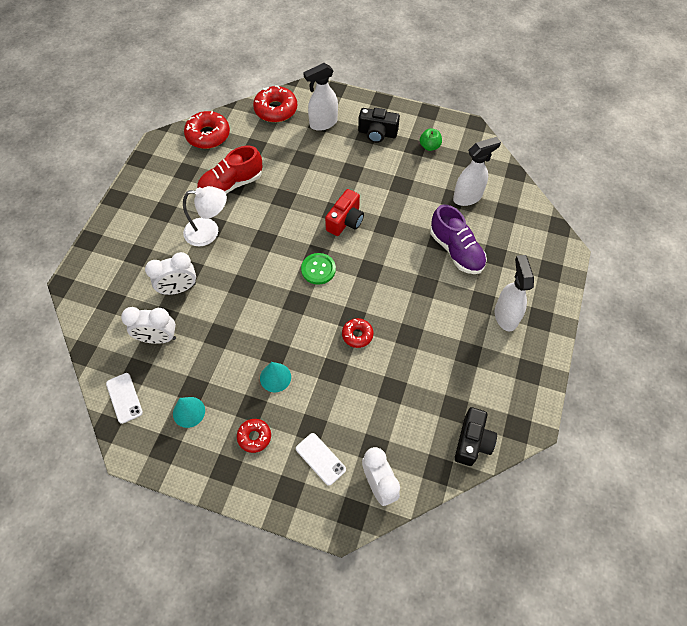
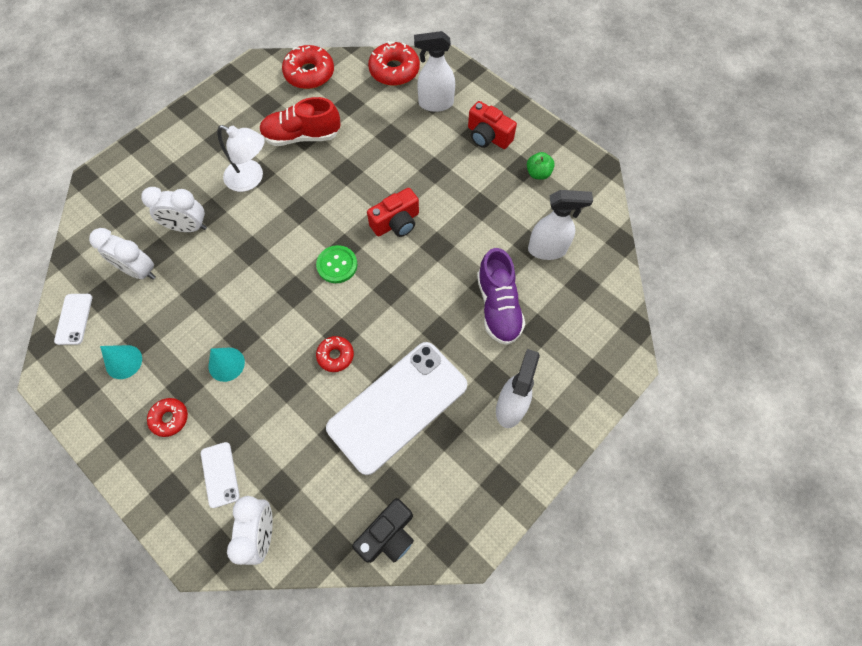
camera: 25 degrees right, 5 degrees up
black camera [358,108,400,143] -> red camera [468,101,517,149]
none -> white phone [326,342,467,475]

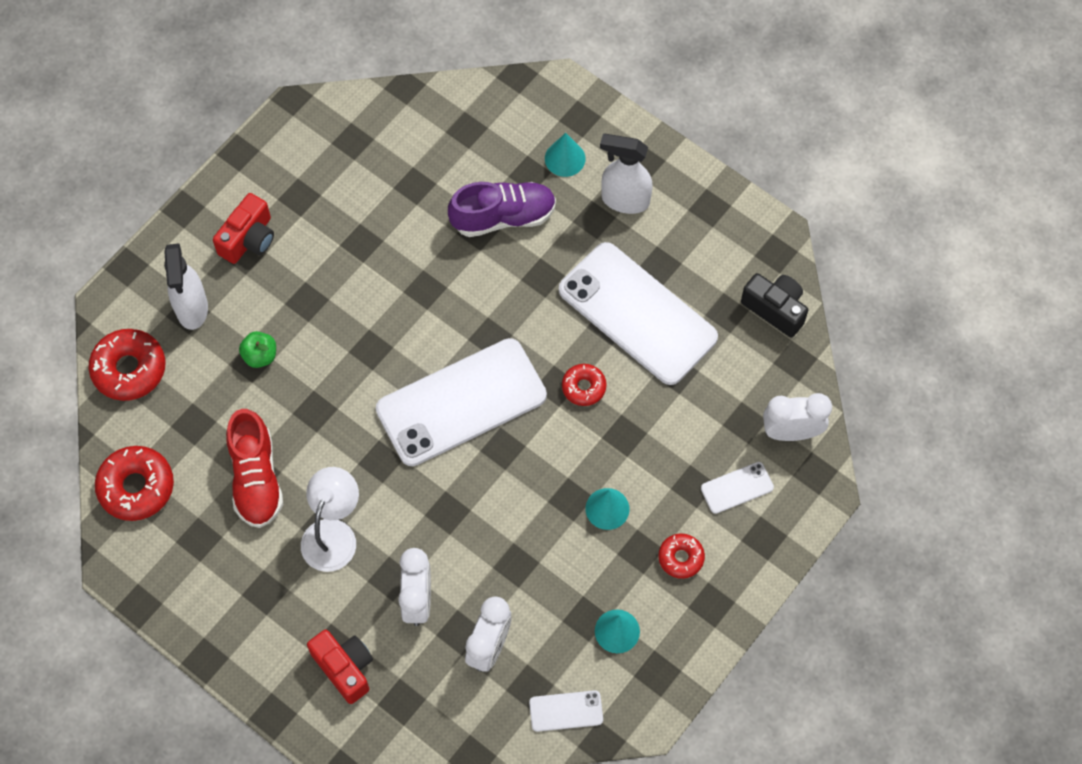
camera: 95 degrees left, 0 degrees up
green button [316,245,357,283] -> white phone [376,338,547,466]
red camera [367,188,419,237] -> red camera moved to [307,630,373,704]
green apple [527,152,555,180] -> green apple moved to [239,331,276,368]
white spray bottle [528,190,593,260] -> none
none -> turquoise cone [545,133,586,177]

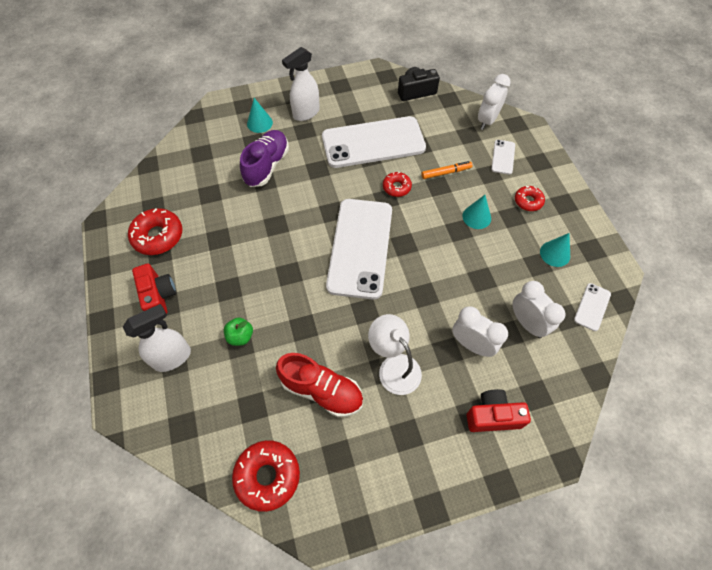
camera: 55 degrees left, 5 degrees down
red donut [88,329,165,401] -> red donut moved to [128,208,183,255]
white spray bottle [164,243,208,330] -> white spray bottle turned 60 degrees counterclockwise [123,304,191,372]
none -> orange marker [421,161,472,179]

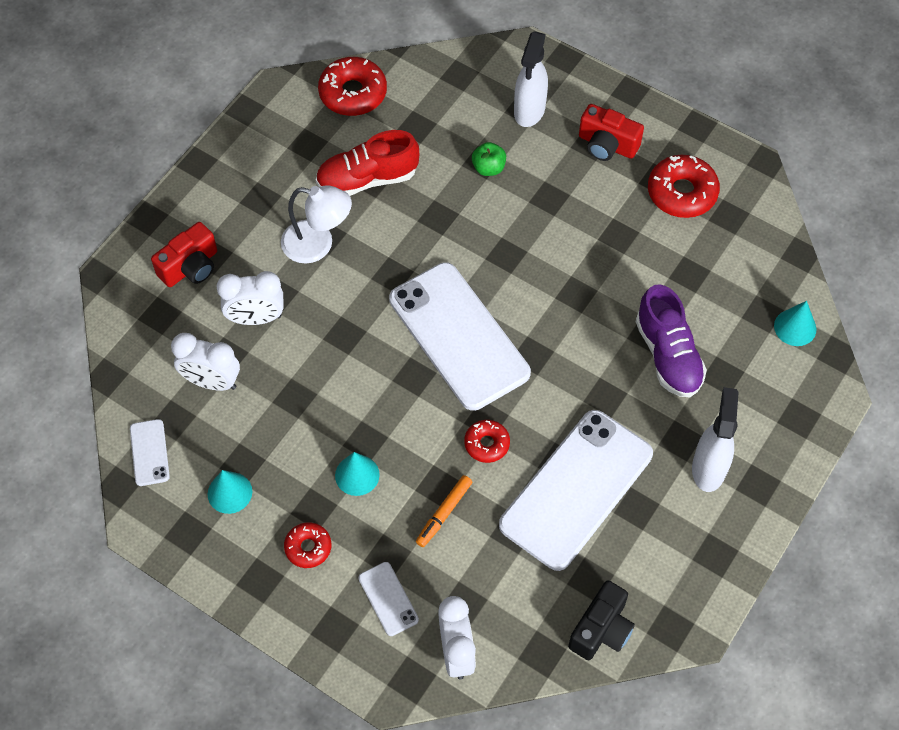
camera: 140 degrees right, 0 degrees up
turquoise cone [247,98,273,133] -> turquoise cone moved to [774,301,816,346]

